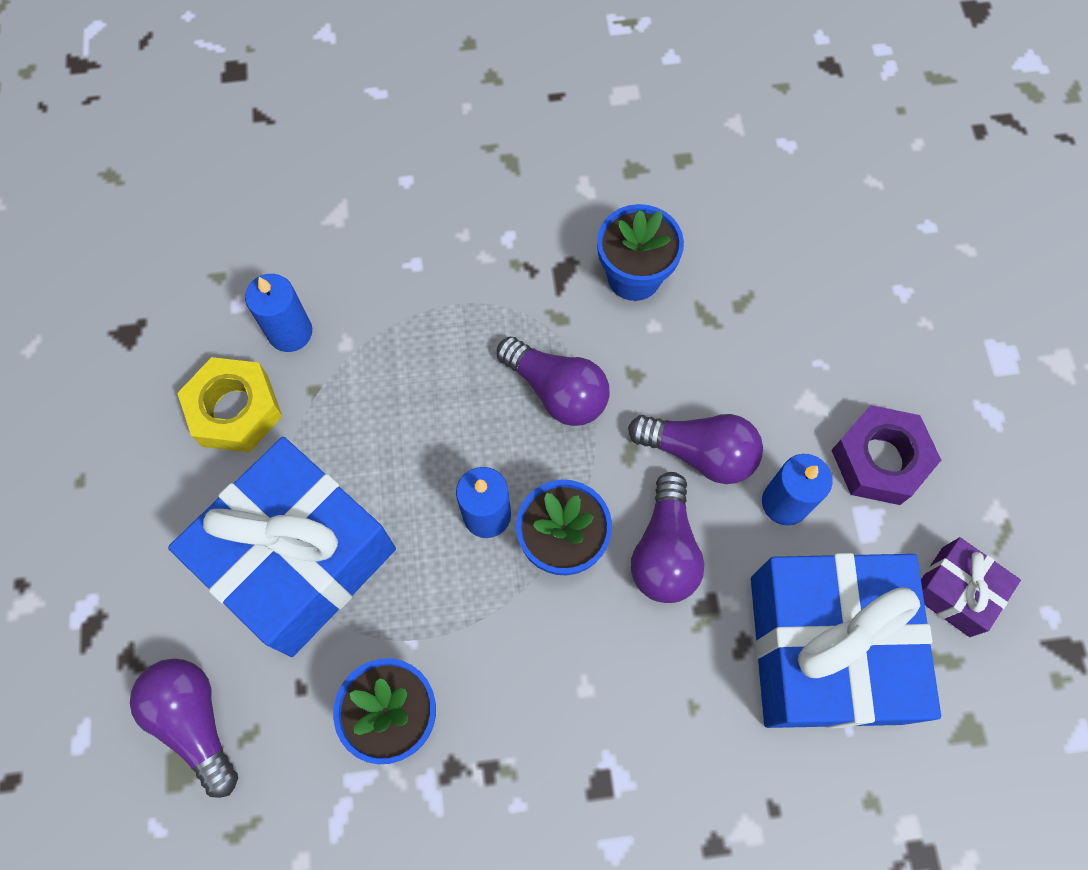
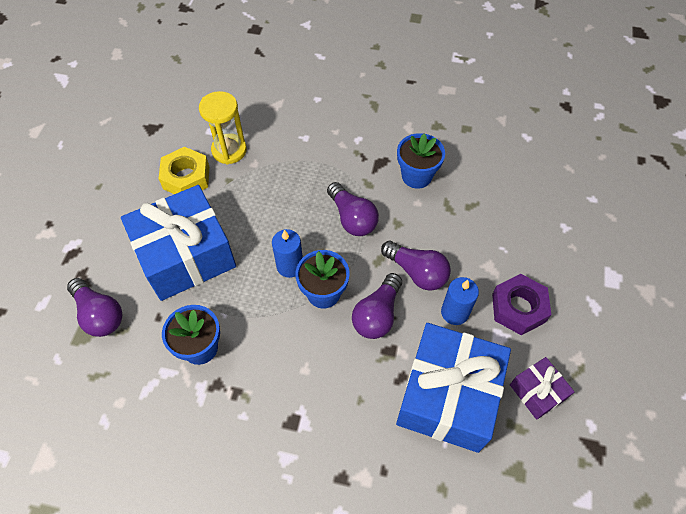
camera: 20 degrees right, 10 degrees down
purple light bulb [130,659,238,798] -> purple light bulb turned 150 degrees clockwise [67,278,123,337]
blue candle [245,274,312,352] -> yellow hourglass [199,91,247,164]

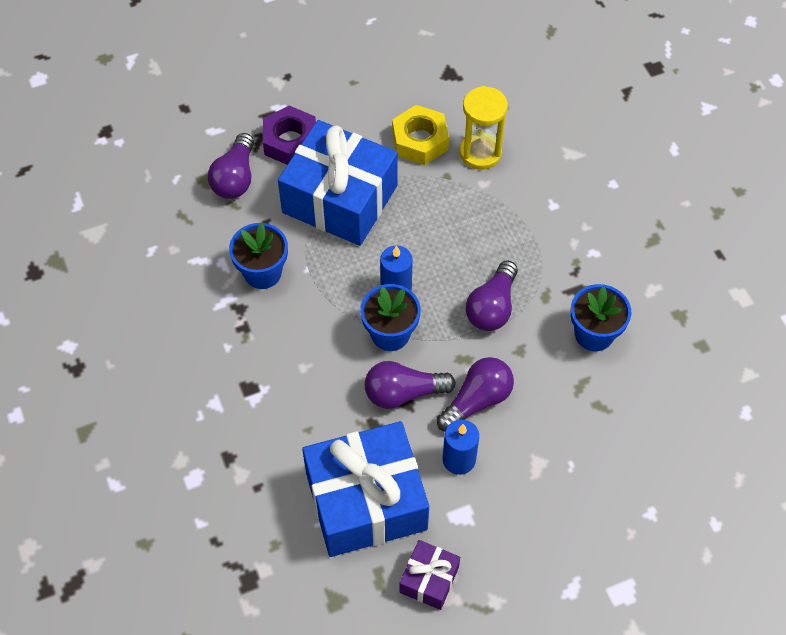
camera: 55 degrees right, 0 degrees up
purple light bulb [381,241,451,291] -> purple light bulb turned 135 degrees counterclockwise [437,357,514,432]
purple nut [492,274,551,335] -> purple nut moved to [263,106,316,165]

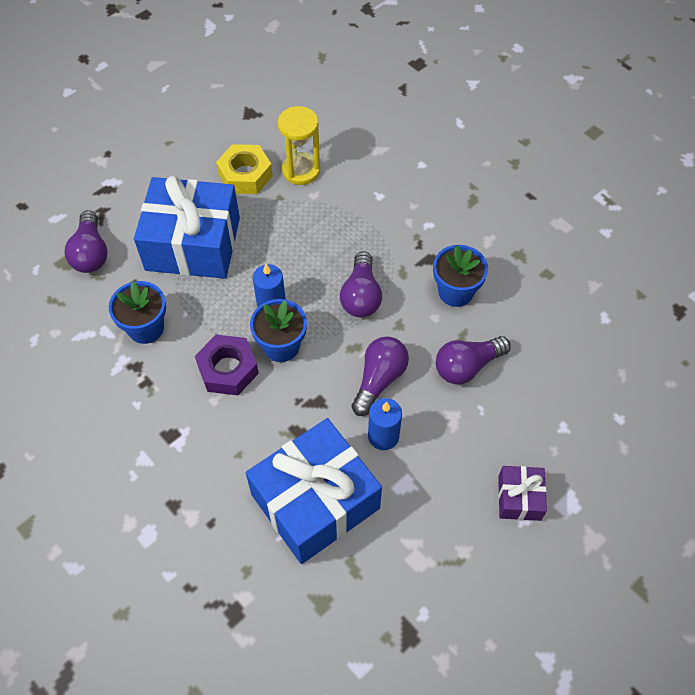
camera: 20 degrees left, 0 degrees up
purple nut [263,106,316,165] -> purple nut moved to [195,335,259,395]
purple light bulb [364,361,456,409] -> purple light bulb moved to [436,336,511,384]
purple gift [399,540,460,610] -> purple gift moved to [498,466,547,521]

